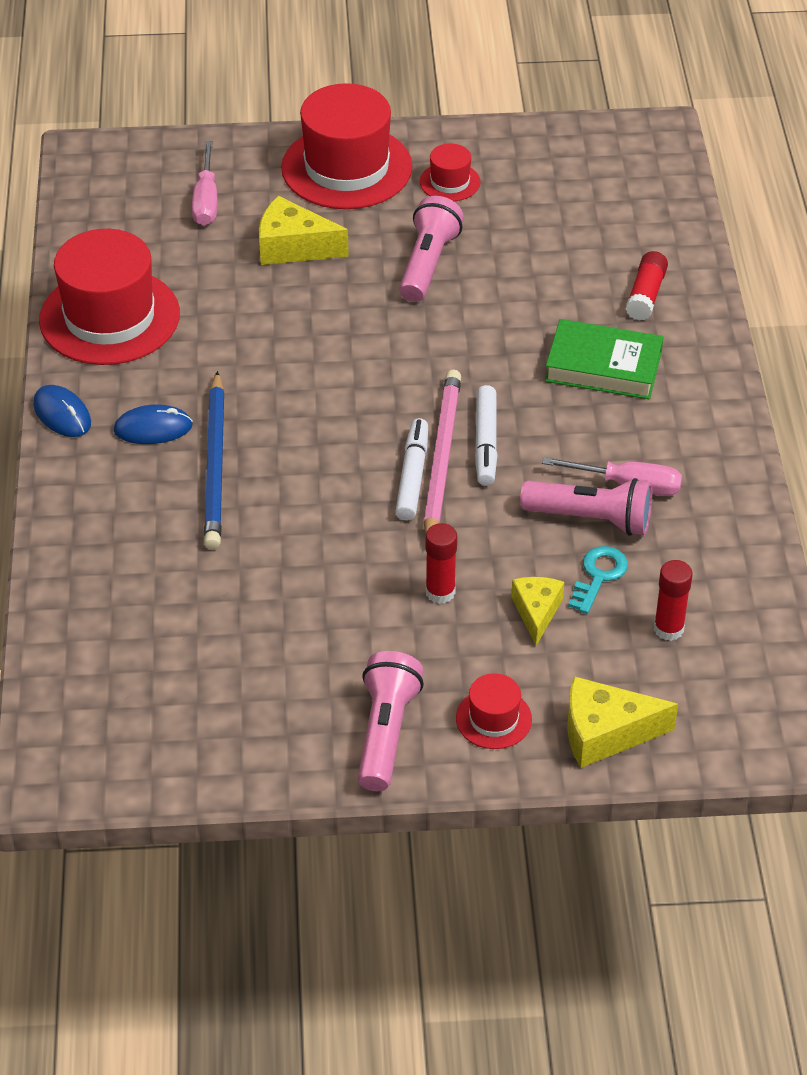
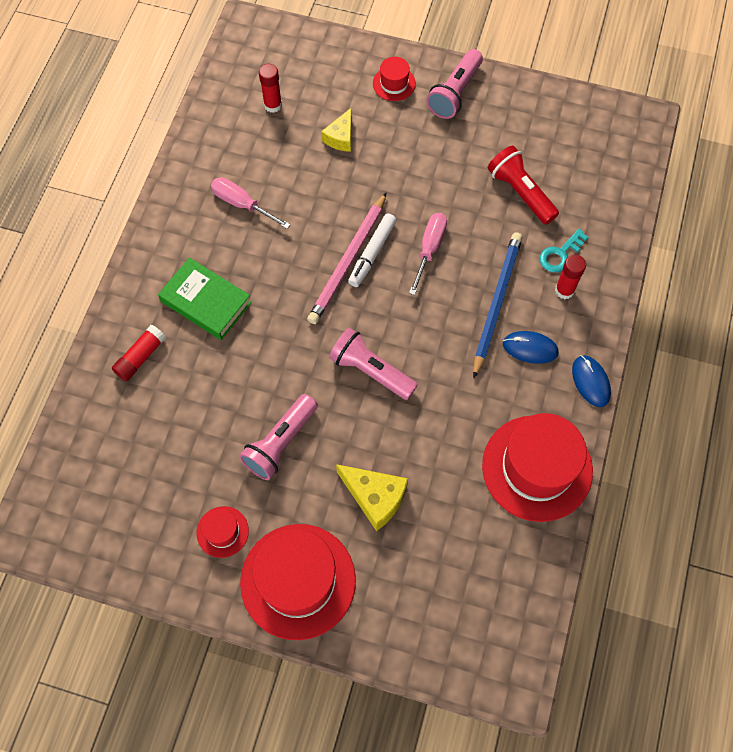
camera: 160 degrees left, 20 degrees up
pink screwdriver [192,141,217,226] -> pink screwdriver moved to [409,213,447,295]
red glue stick [426,523,457,604] -> red glue stick moved to [555,255,586,299]
white marker [475,385,498,486] -> none
pink flashlight [520,478,652,536] -> pink flashlight moved to [329,327,418,400]
yellow cheese [567,676,678,768] -> none
turquoise key [568,546,628,614] -> turquoise key moved to [540,229,589,273]
none -> red flashlight [488,146,559,225]

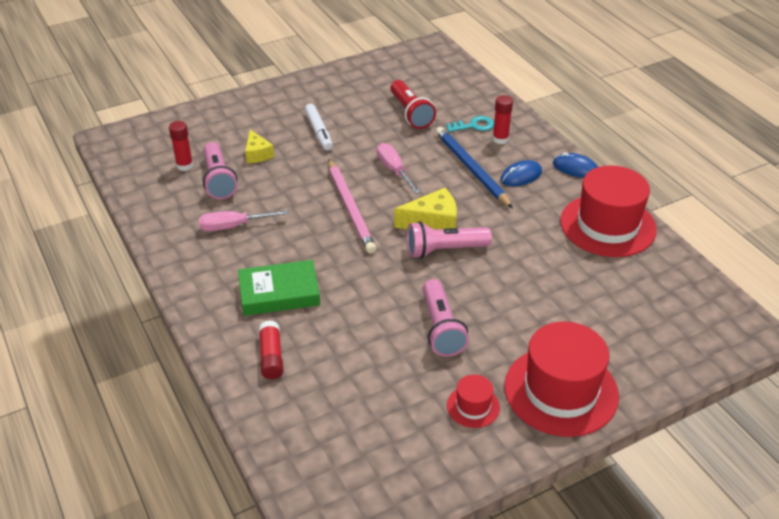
camera: 45 degrees left, 25 degrees down
yellow cheese [336,464,408,531] -> yellow cheese moved to [394,188,457,230]
white marker [348,213,397,287] -> white marker moved to [305,104,333,151]
red hat [373,57,416,101] -> none
pink flashlight [426,49,483,119] -> pink flashlight moved to [203,142,238,199]
red flashlight [488,146,559,225] -> red flashlight turned 120 degrees counterclockwise [390,80,436,129]
turquoise key [540,229,589,273] -> turquoise key turned 105 degrees counterclockwise [446,116,494,132]

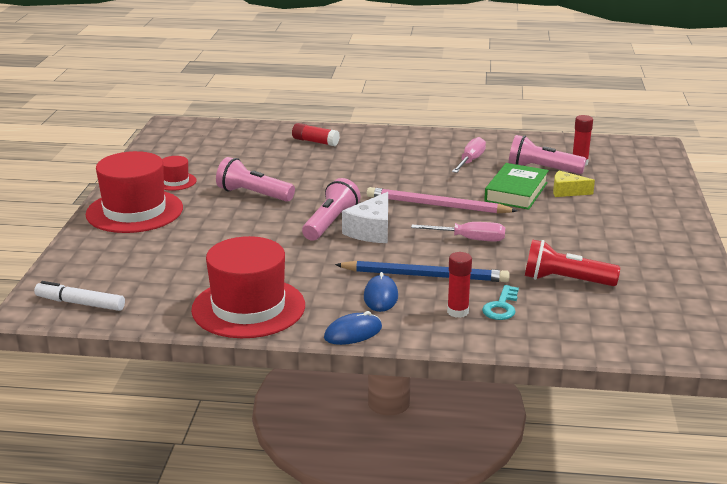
camera: 125 degrees right, 15 degrees down
green book [238,260,320,316] -> green book moved to [484,163,549,210]
white marker [305,104,333,151] -> white marker moved to [34,281,125,311]
yellow cheese [394,188,457,230] -> white cheese [342,192,388,243]

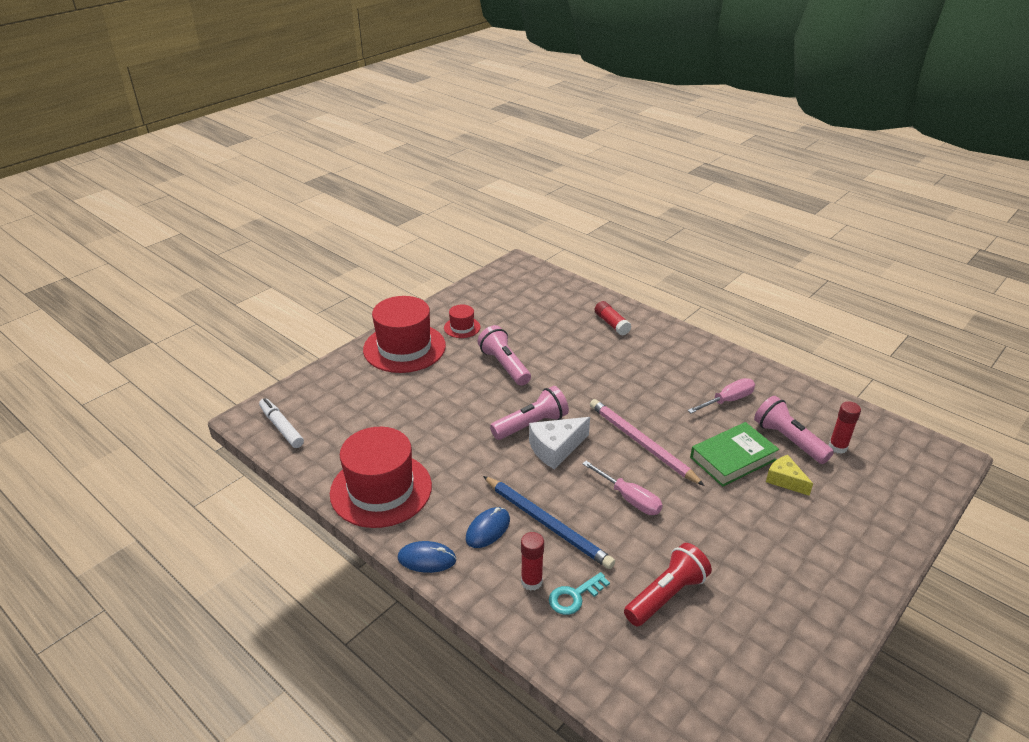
camera: 35 degrees right, 10 degrees up
red flashlight [525,239,620,286] -> red flashlight turned 90 degrees clockwise [624,543,712,627]

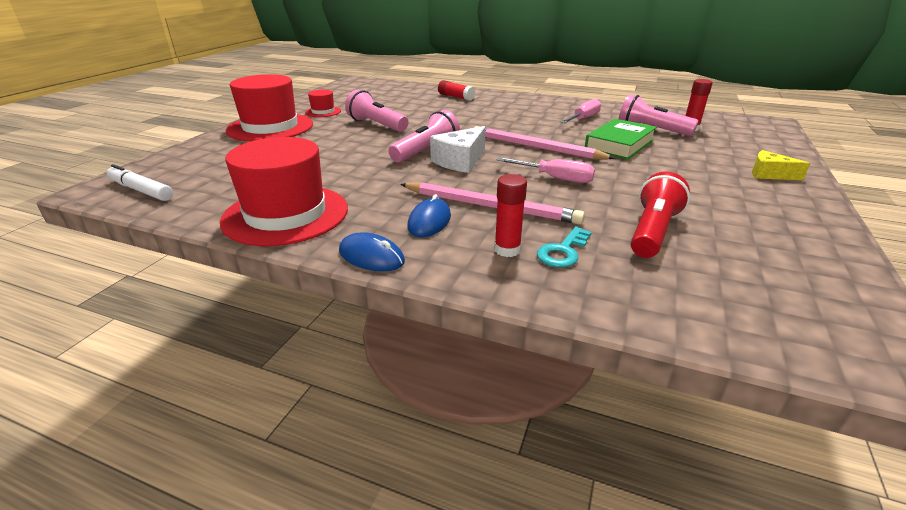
camera: 20 degrees left, 5 degrees down
blue mouse [398,541,456,573] -> blue mouse turned 45 degrees clockwise [339,232,405,271]
blue pencil [483,476,615,569] -> pink pencil [400,182,585,224]
yellow cheese [766,455,813,496] -> yellow cheese moved to [752,150,810,180]

